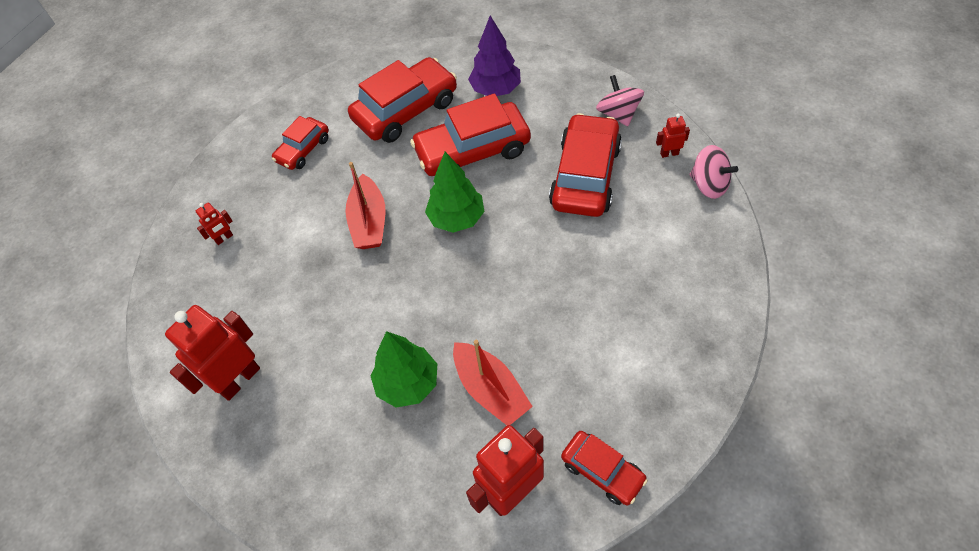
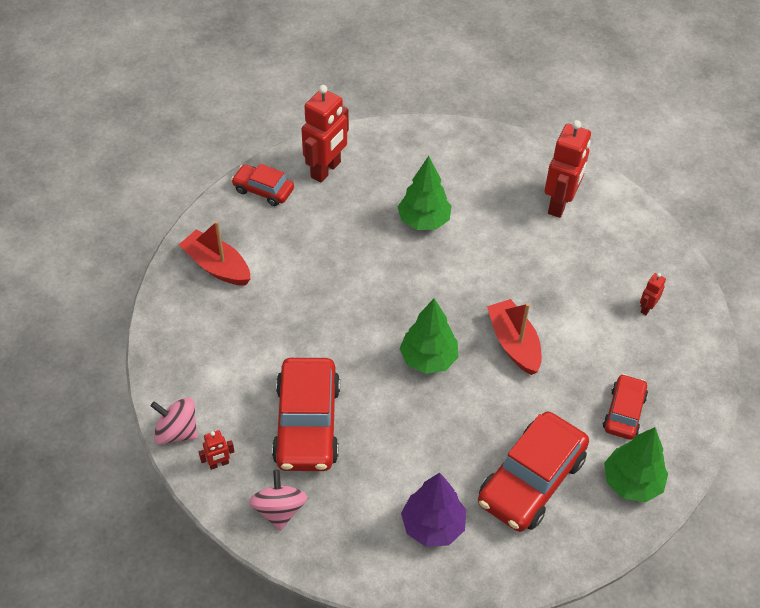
camera: 160 degrees right, 5 degrees down
red car [410,93,531,176] -> none
red boat [453,340,533,425] -> red boat moved to [179,221,250,286]
pink spinning top [596,75,644,126] -> pink spinning top turned 150 degrees counterclockwise [249,470,308,531]
none -> green tree [604,427,668,502]

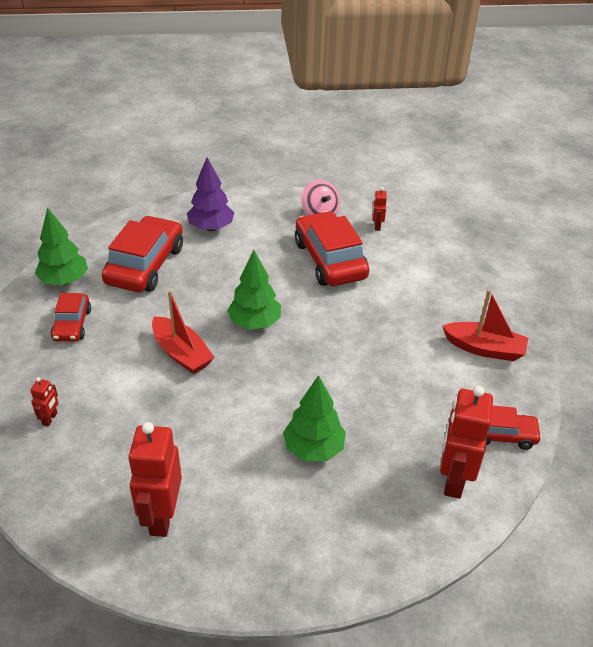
camera: 160 degrees right, 10 degrees down
pink spinning top [151,397,198,444] -> none
red robot [199,430,235,470] -> red robot turned 45 degrees counterclockwise [373,187,387,231]

